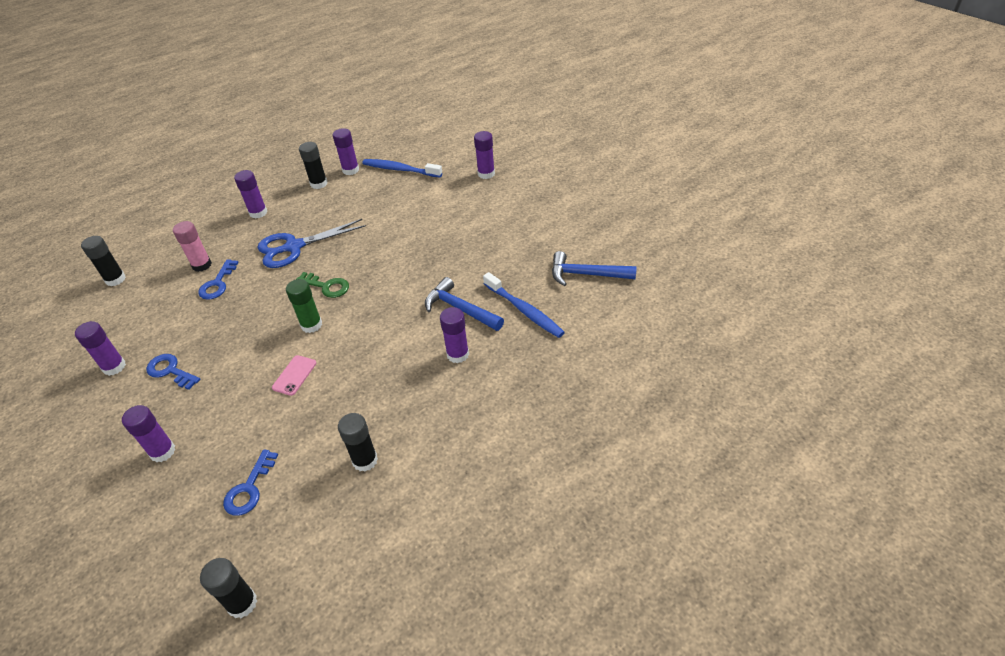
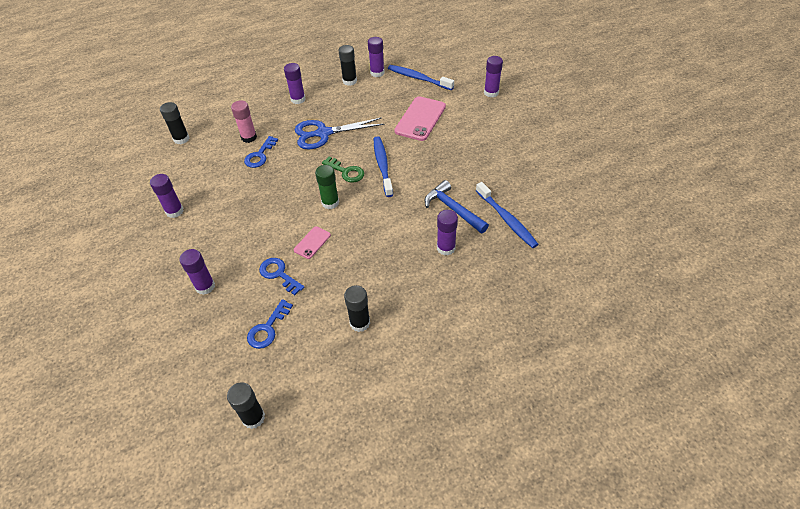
camera: 10 degrees right, 5 degrees up
blue key [146,354,200,390] -> blue key moved to [259,258,305,295]
blue hammer [552,251,637,286] -> none
none -> blue toothbrush [374,136,393,197]
none -> pink phone [394,96,446,141]

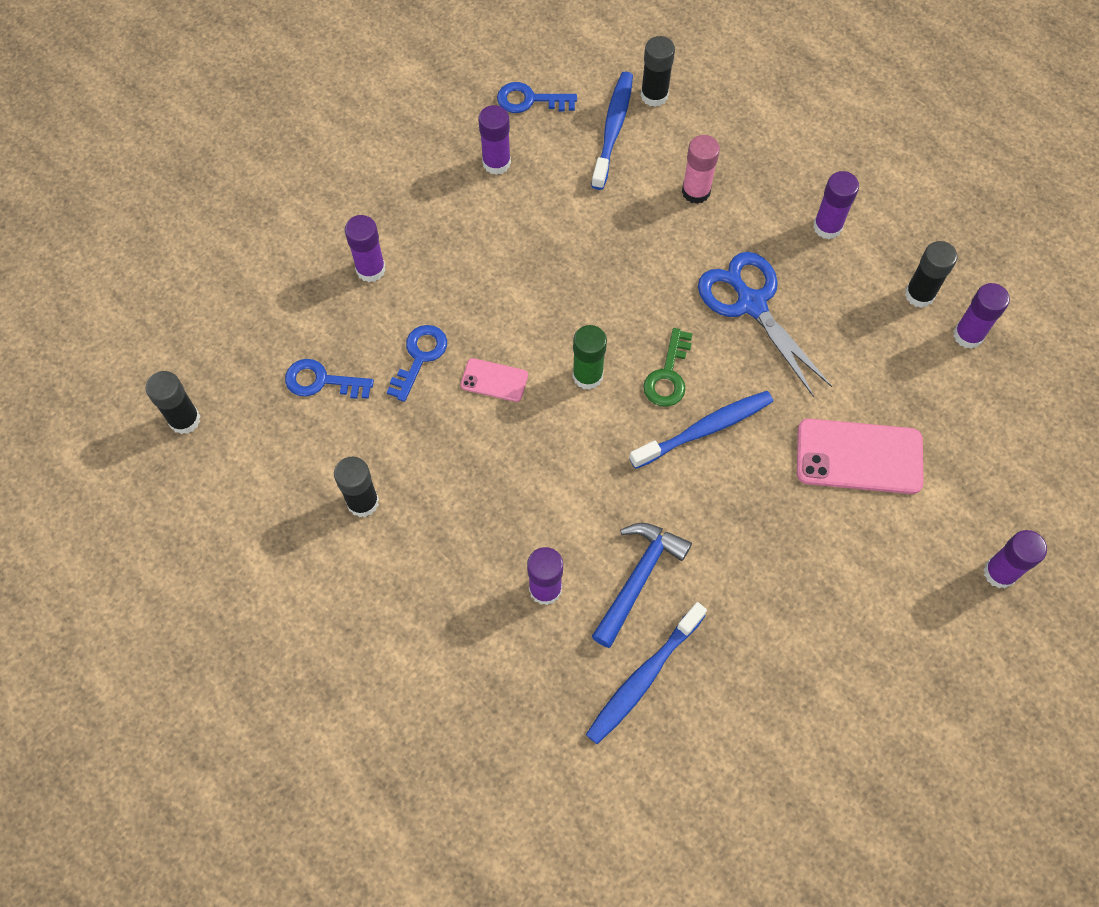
camera: 70 degrees right, 15 degrees up
blue key [244,136,278,168] -> blue key moved to [497,82,577,113]
blue toothbrush [388,65,454,90] -> blue toothbrush moved to [591,71,633,190]

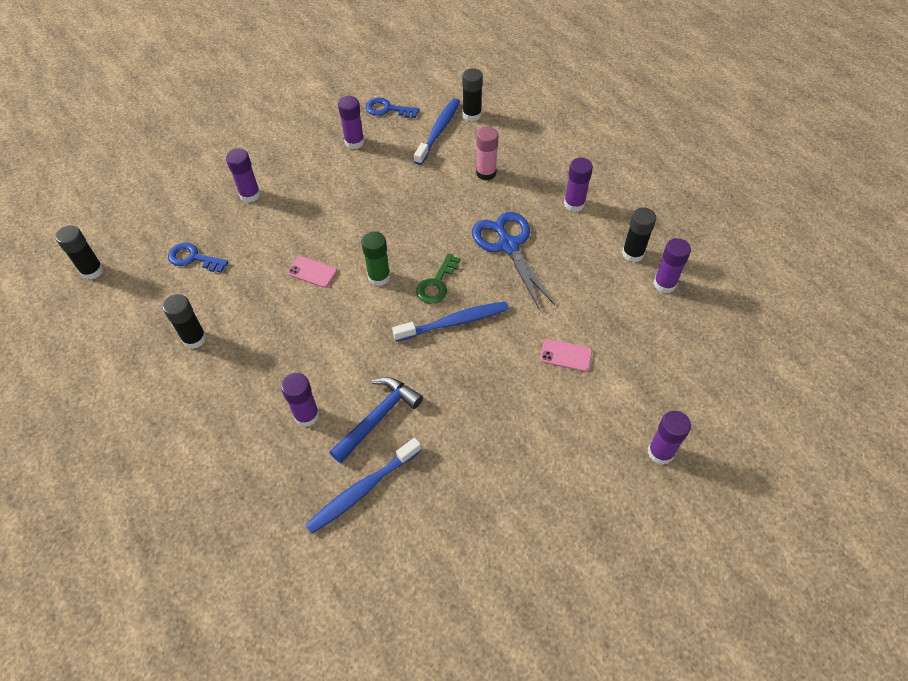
camera: 10 degrees right, 10 degrees down
blue key [387,325,447,402] -> none
pink phone [797,418,924,494] -> pink phone [540,339,592,372], size x0.52

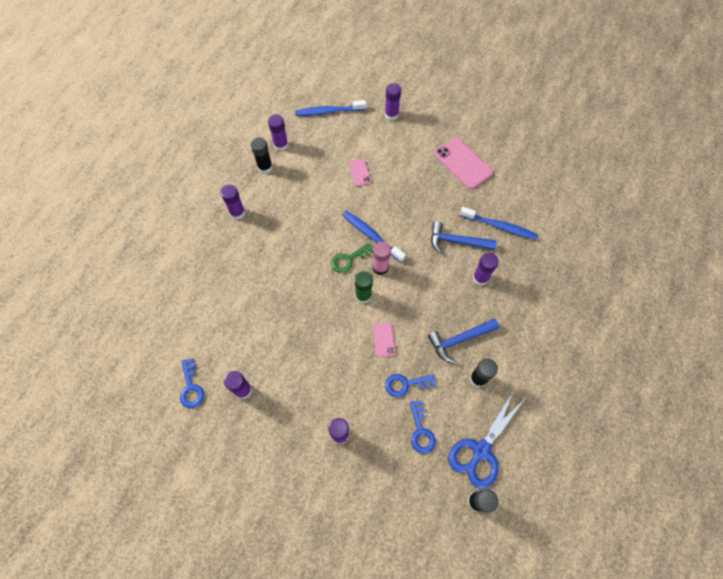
camera: 120 degrees left, 10 degrees up
blue toothbrush [414,98,460,165] -> blue toothbrush moved to [295,100,366,116]
green key [416,254,461,304] -> green key turned 150 degrees clockwise [331,243,373,273]
black glue stick [462,68,483,121] -> none
blue scissors [472,212,555,310] -> blue scissors moved to [448,390,525,489]
pink glue stick [476,127,499,180] -> pink glue stick moved to [373,242,391,275]
none -> blue key [385,374,436,398]
none -> blue hammer [428,319,499,363]
none -> pink phone [434,137,493,189]

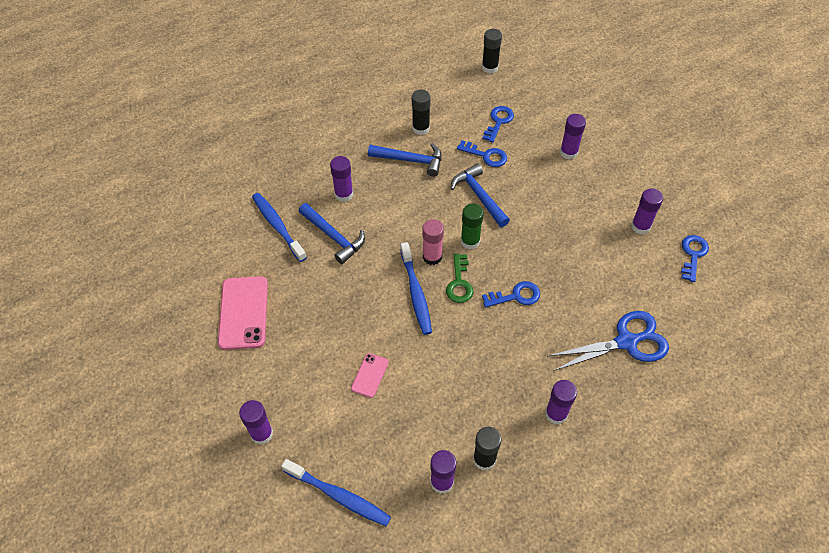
camera: 145 degrees left, 10 degrees down
green key [331,243,373,273] -> green key turned 90 degrees clockwise [446,254,474,303]
pink phone [373,322,395,357] -> blue hammer [451,163,510,227]
blue scissors [448,390,525,489] -> blue scissors moved to [548,311,669,371]
none -> blue key [482,281,540,308]

